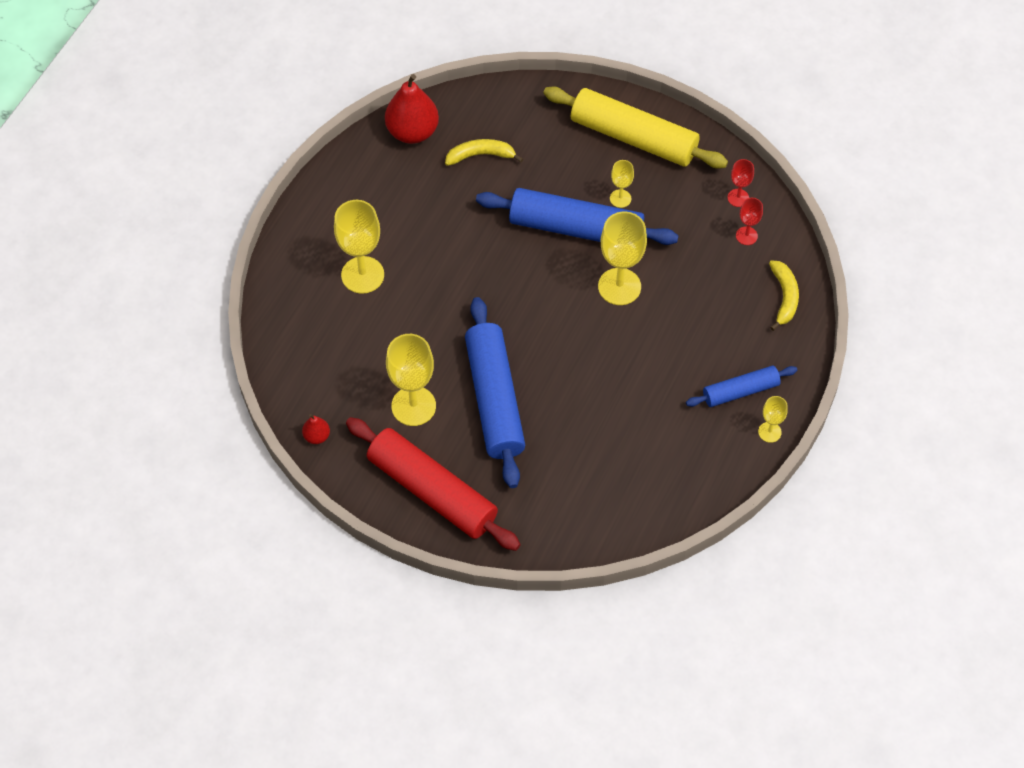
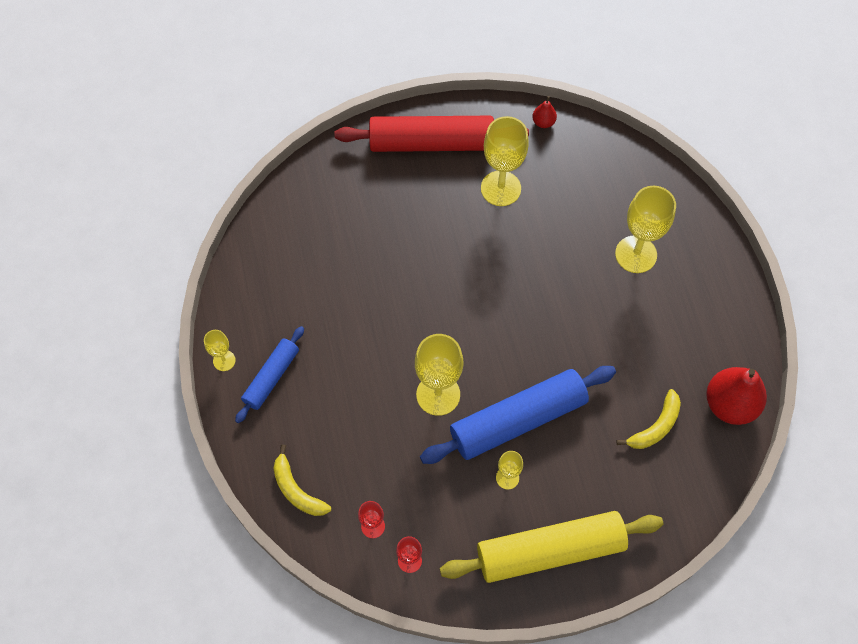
camera: 140 degrees right, 5 degrees up
blue rolling pin [465,297,525,488] -> none

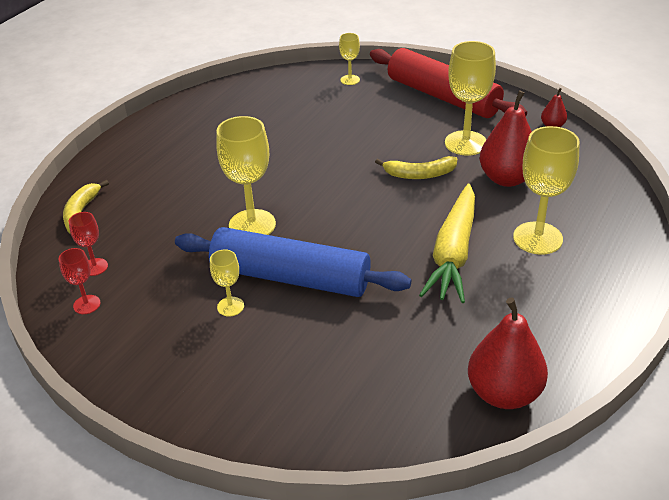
camera: 45 degrees right, 25 degrees down
yellow goblet [204,330,236,371] -> yellow goblet moved to [339,33,360,85]
blue rolling pin [235,326,304,423] -> none
yellow rolling pin [440,511,663,583] -> none
yellow banana [616,389,681,449] -> yellow banana moved to [375,156,457,179]
none -> yellow carrot [419,184,475,303]
none -> red pear [480,90,532,187]

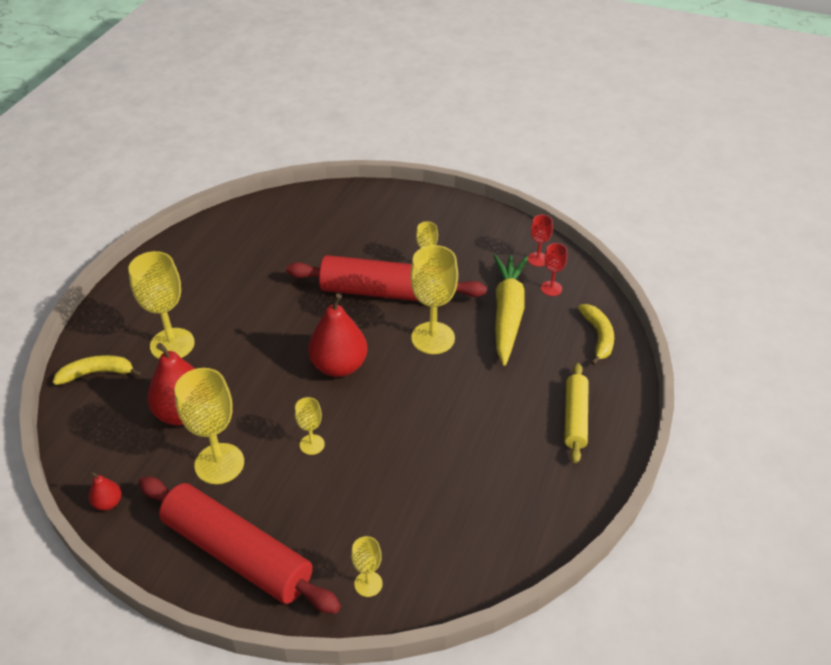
camera: 170 degrees right, 5 degrees up
blue rolling pin [175,227,411,297] -> red rolling pin [286,255,487,304]
yellow banana [375,156,457,179] -> yellow banana moved to [53,355,141,385]
yellow carrot [419,184,475,303] -> yellow carrot moved to [493,254,528,366]
red pear [468,297,548,409] -> red pear moved to [308,293,367,377]
none -> yellow goblet [295,397,325,455]
none -> yellow rolling pin [564,363,588,463]

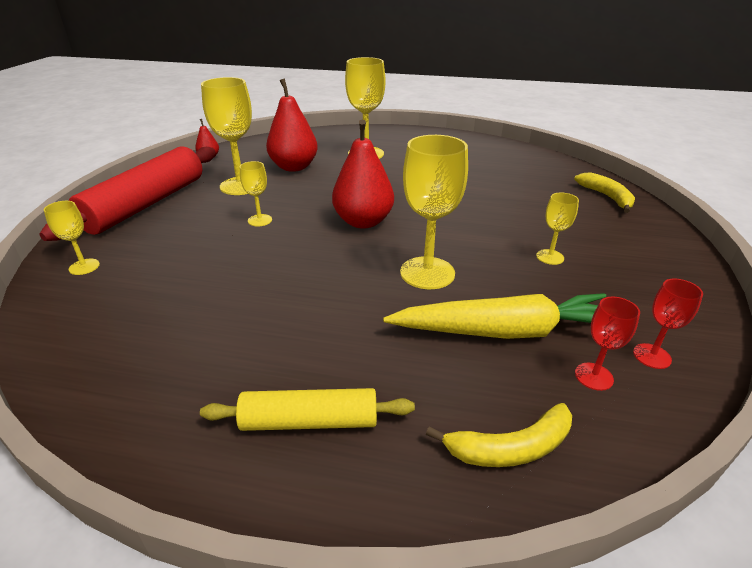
camera: 80 degrees right, 10 degrees down
yellow banana [53,355,141,385] -> yellow banana moved to [574,172,635,213]
red rolling pin [286,255,487,304] -> none

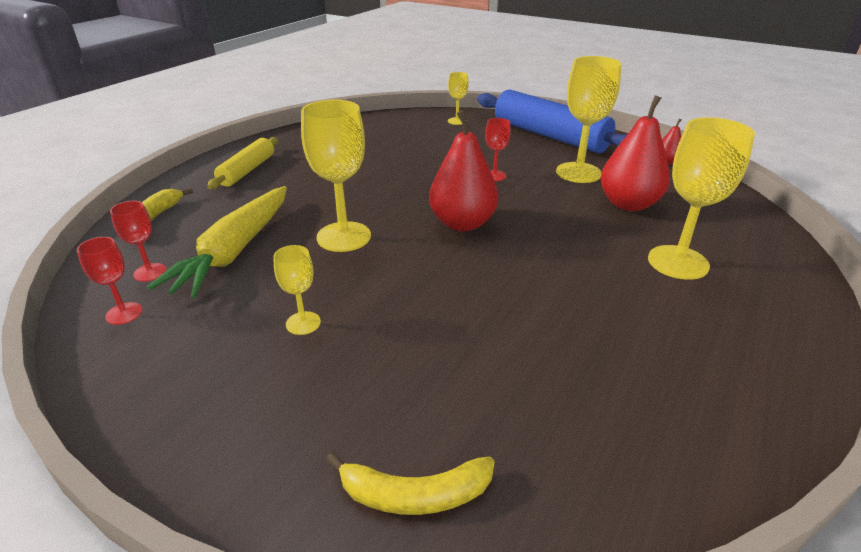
camera: 110 degrees right, 0 degrees up
red rolling pin [39,146,215,241] -> blue rolling pin [477,90,628,153]
yellow goblet [240,161,272,226] -> red goblet [485,118,511,181]

